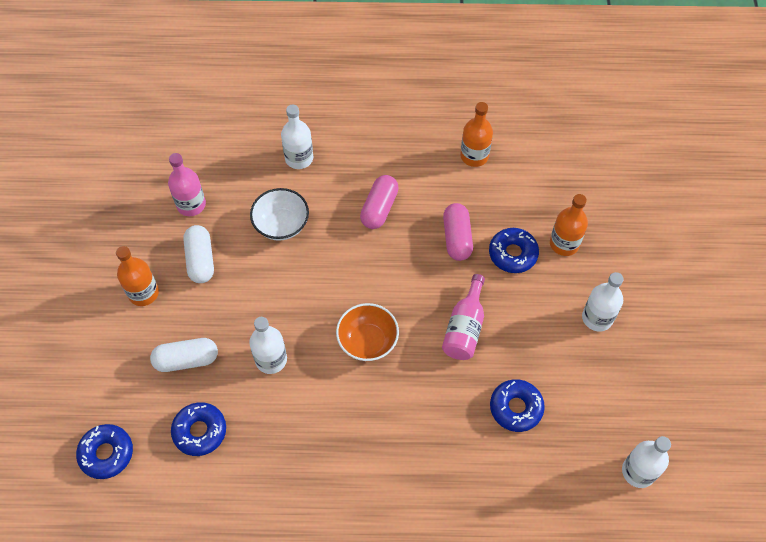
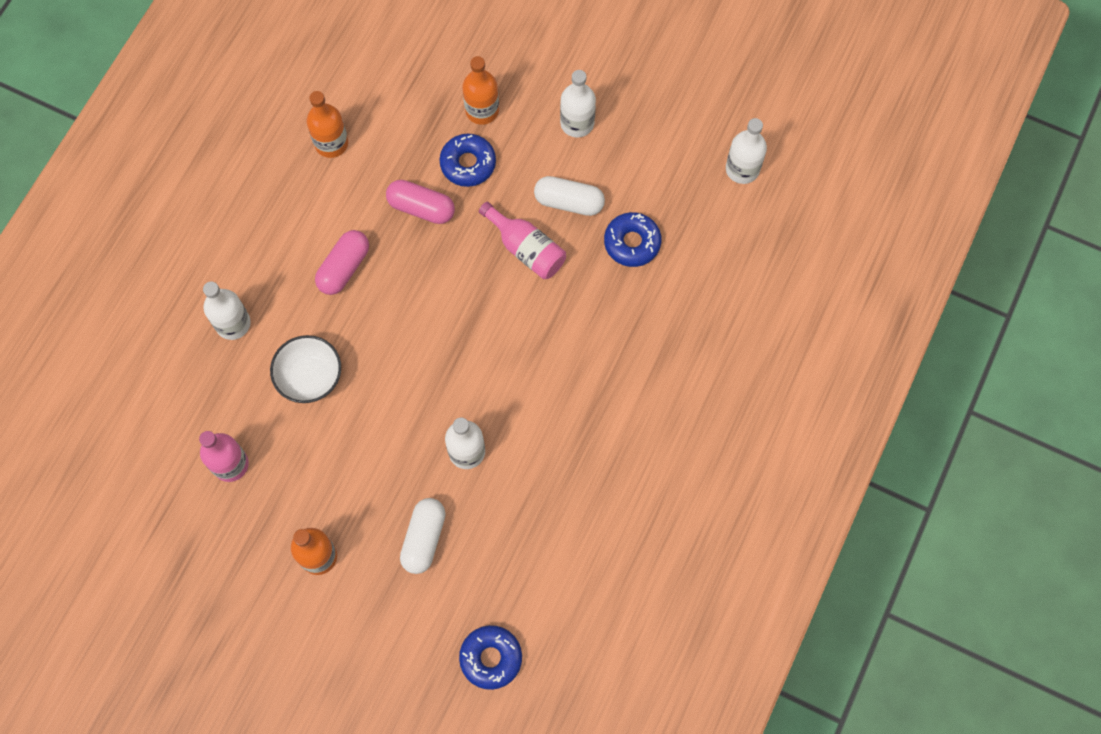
camera: 65 degrees left, 10 degrees up
blue donut [171,402,226,456] -> none
white capsule [183,225,214,283] -> white capsule moved to [534,176,605,216]
orange bowl [336,303,399,361] -> none
pink capsule [360,175,399,229] -> pink capsule turned 75 degrees clockwise [315,230,369,295]

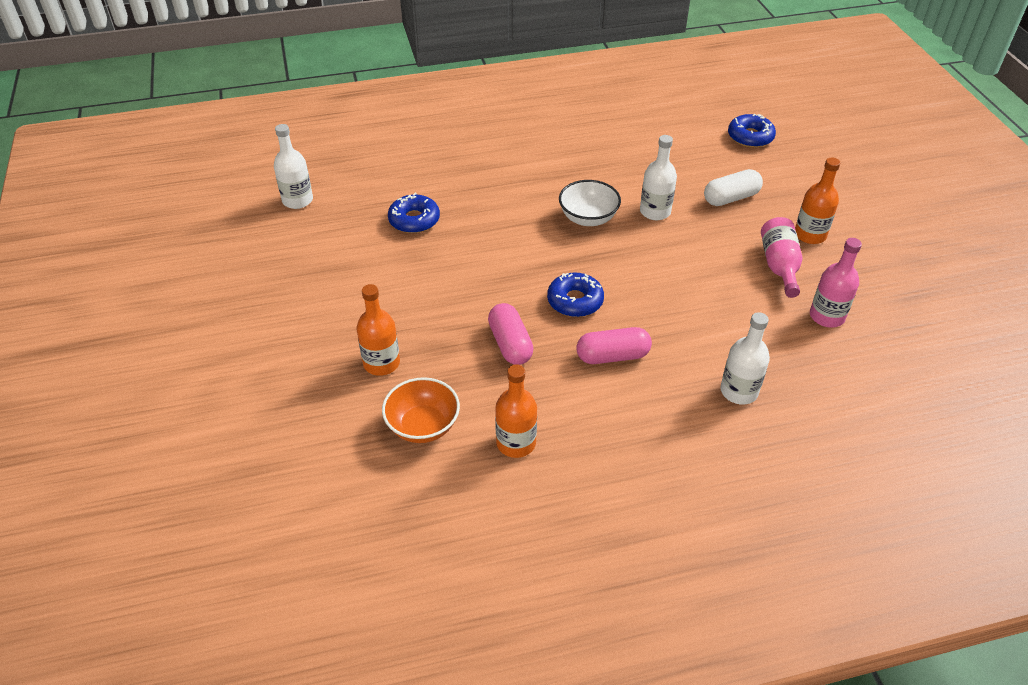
camera: 130 degrees left, 25 degrees down
white bowl [270,335,341,403] -> white bowl moved to [559,180,621,226]
blue donut [439,134,496,187] -> blue donut moved to [547,272,604,317]
pink bottle [479,202,566,279] -> pink bottle moved to [761,217,802,298]
white capsule [534,176,605,216] -> none
white bottle [560,70,596,137] -> none
none -> orange bowl [382,377,460,443]

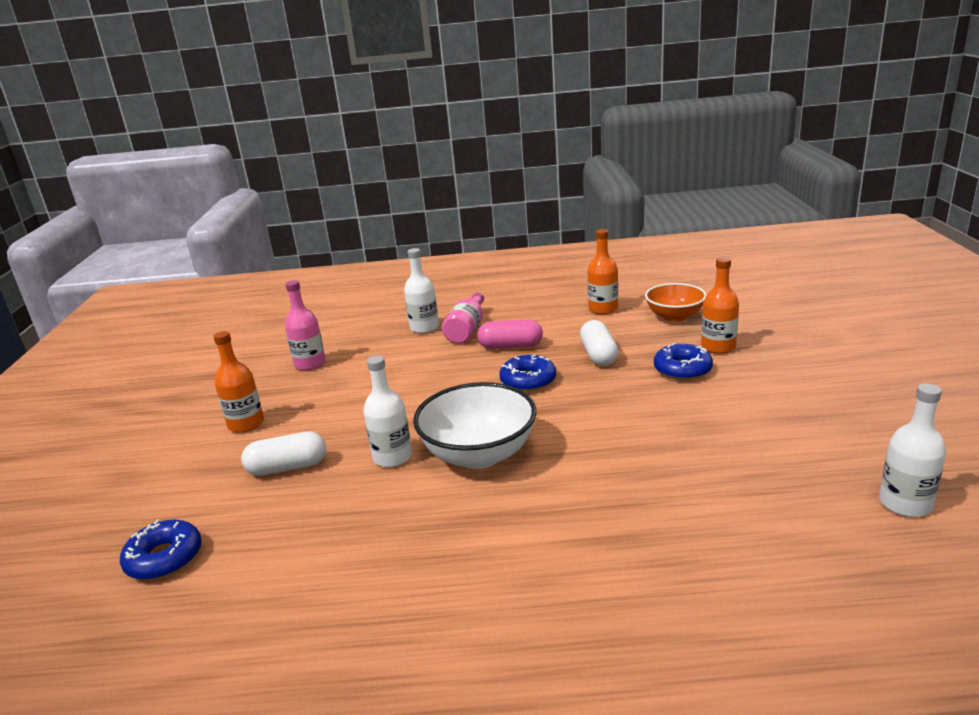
camera: 165 degrees left, 20 degrees down
blue donut [388,193,440,233] -> blue donut moved to [654,343,713,380]
pink capsule [488,303,534,365] -> white capsule [580,320,619,366]
white bowl [559,180,621,226] -> white bowl [413,382,536,469], size x1.53
pink bottle [761,217,802,298] -> pink bottle moved to [442,292,484,344]

